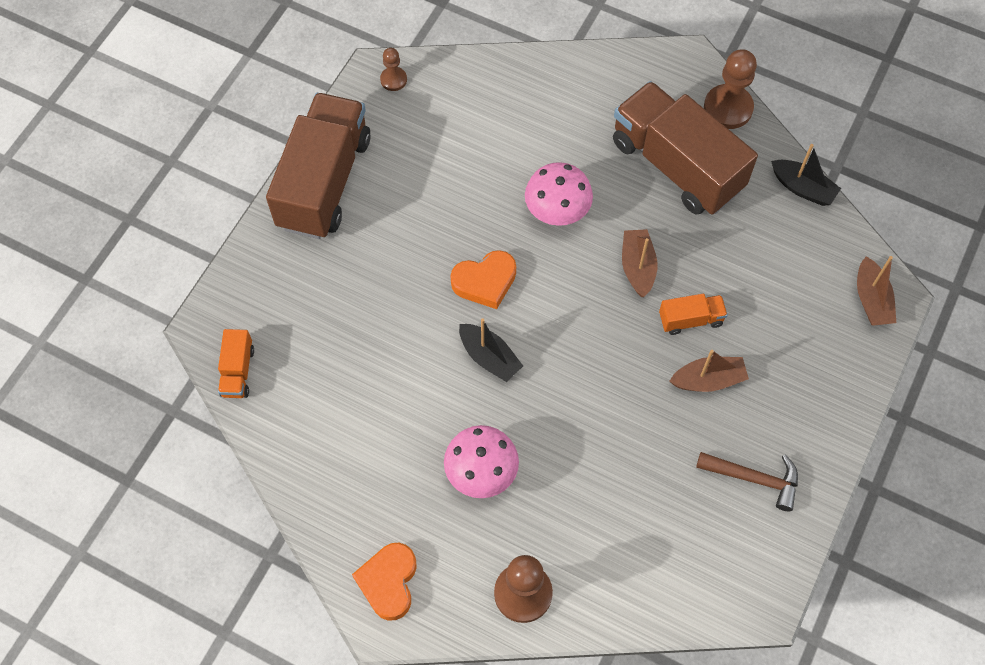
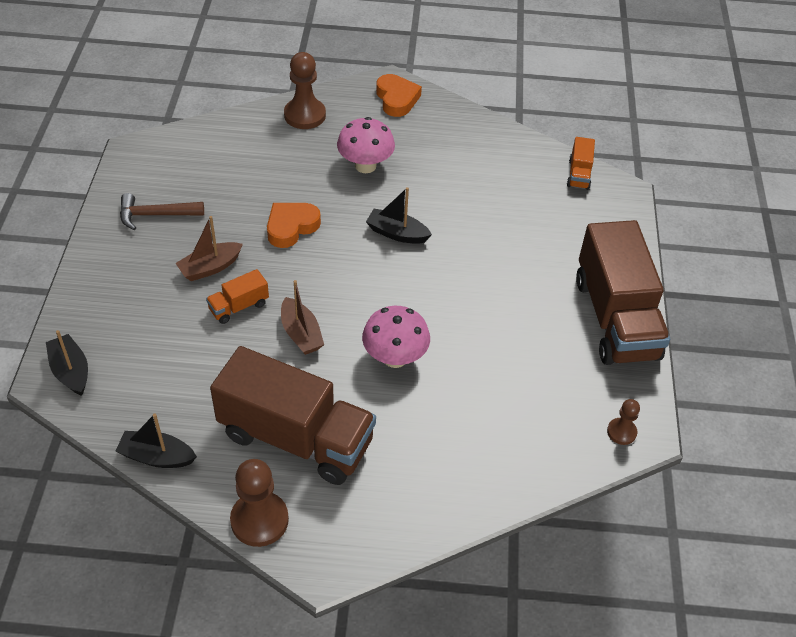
camera: 155 degrees right, 15 degrees down
orange truck [218,329,254,398] -> orange truck turned 150 degrees counterclockwise [567,137,595,190]
orange heart [450,250,516,309] -> orange heart moved to [267,203,321,248]
brown boat [857,256,896,326] -> black boat [46,330,88,396]

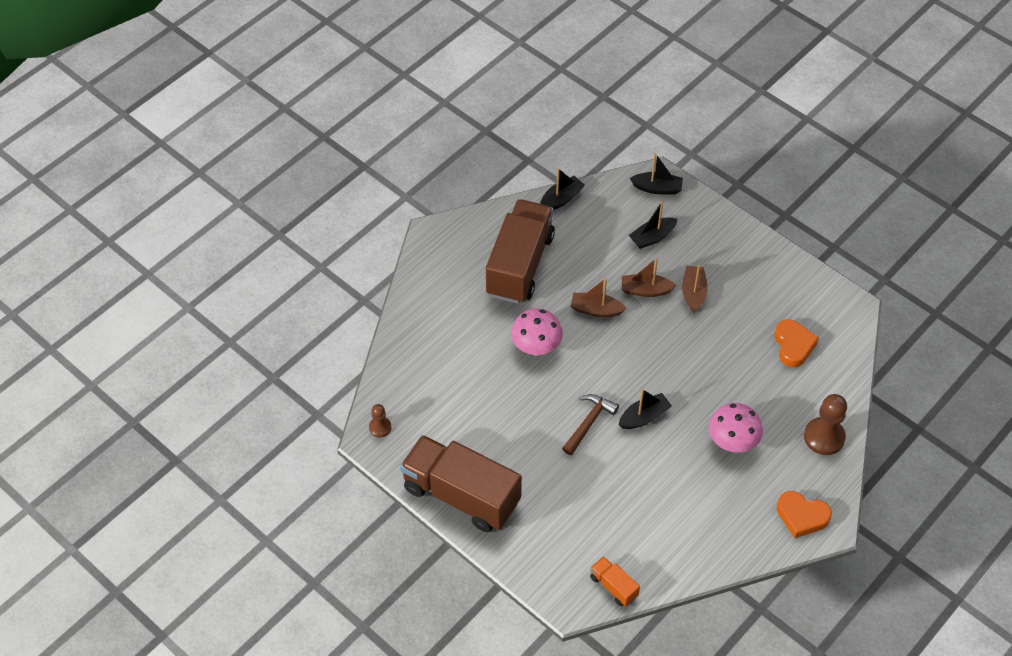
camera: 130 degrees right, 5 degrees up
brown hammer [120,193,204,230] -> brown hammer moved to [562,394,619,455]
orange truck [206,269,269,324] -> brown boat [622,258,677,297]
brown truck [210,346,376,485] -> brown truck turned 135 degrees clockwise [486,199,555,304]
brown pawn [230,459,289,547] -> none
orange heart [267,203,321,248] -> orange heart moved to [774,319,819,367]
none -> black boat [629,201,677,249]

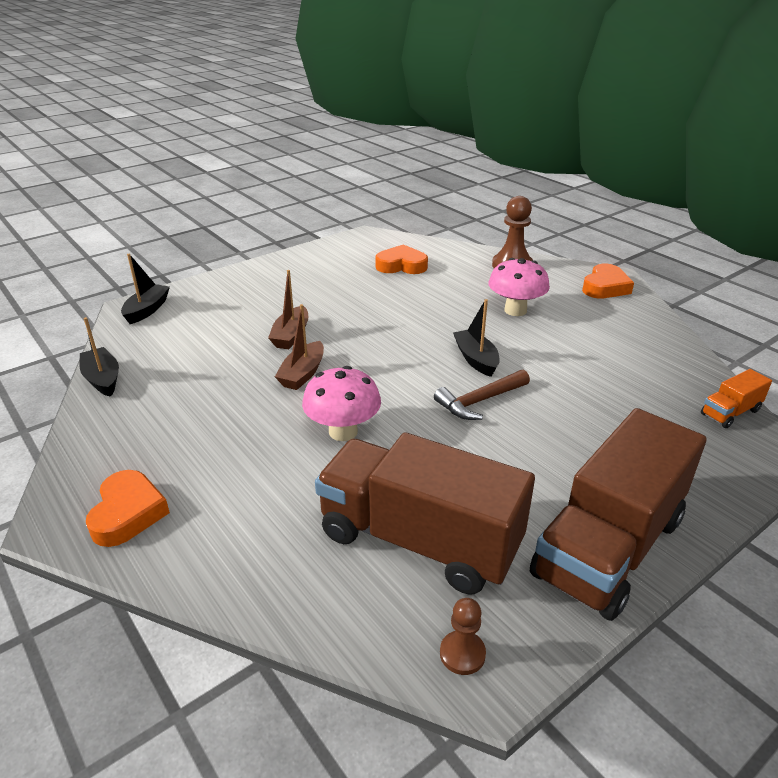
camera: 80 degrees left, 20 degrees down
brown truck [486,199,555,304] -> brown truck moved to [315,432,535,595]
brown hammer [562,394,619,455] -> brown hammer turned 75 degrees counterclockwise [434,369,530,420]
black boat [629,201,677,249] -> none
brown boat [682,265,708,313] -> none
none -> orange heart [86,470,170,547]

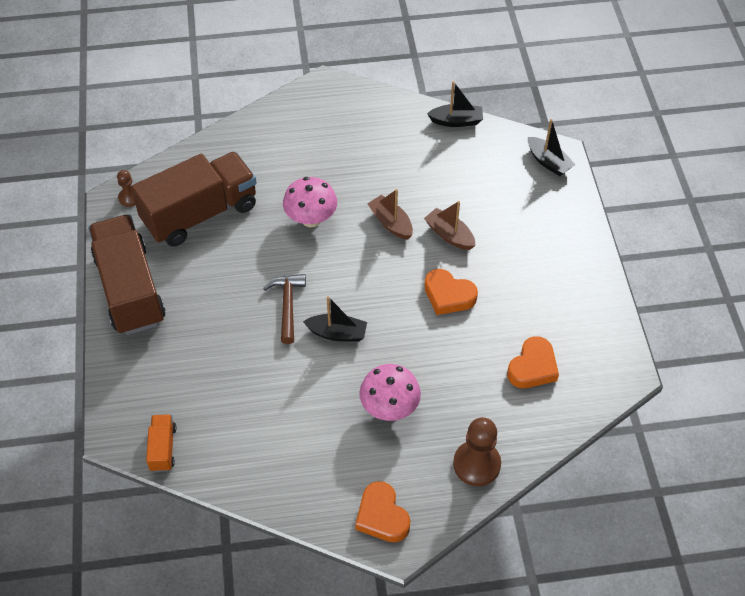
camera: 120 degrees right, 20 degrees up
orange heart [86,470,170,547] -> orange heart moved to [424,269,478,315]

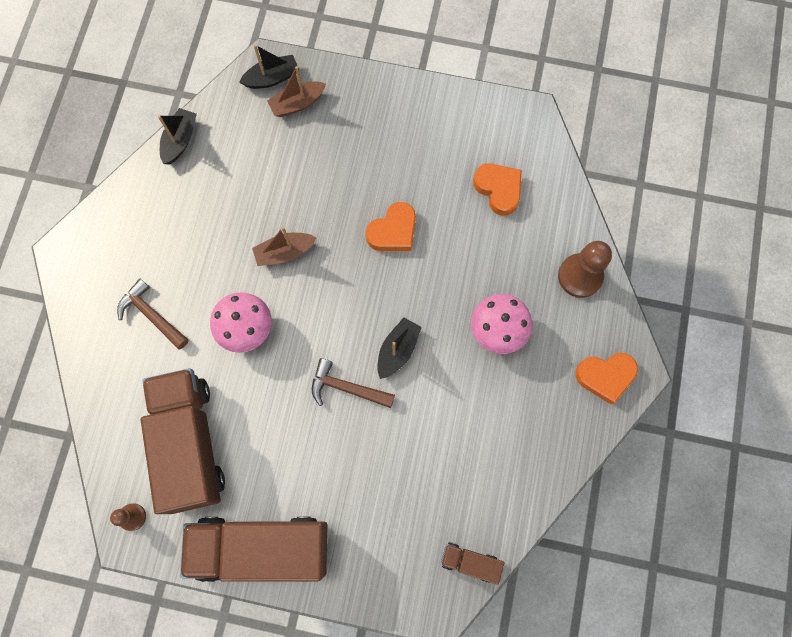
camera: 70 degrees left, 20 degrees up
orange truck [146,414,176,472] -> brown truck [441,542,504,585]
brown boat [424,201,475,250] -> brown boat moved to [267,66,326,117]
none -> brown hammer [117,279,189,350]

